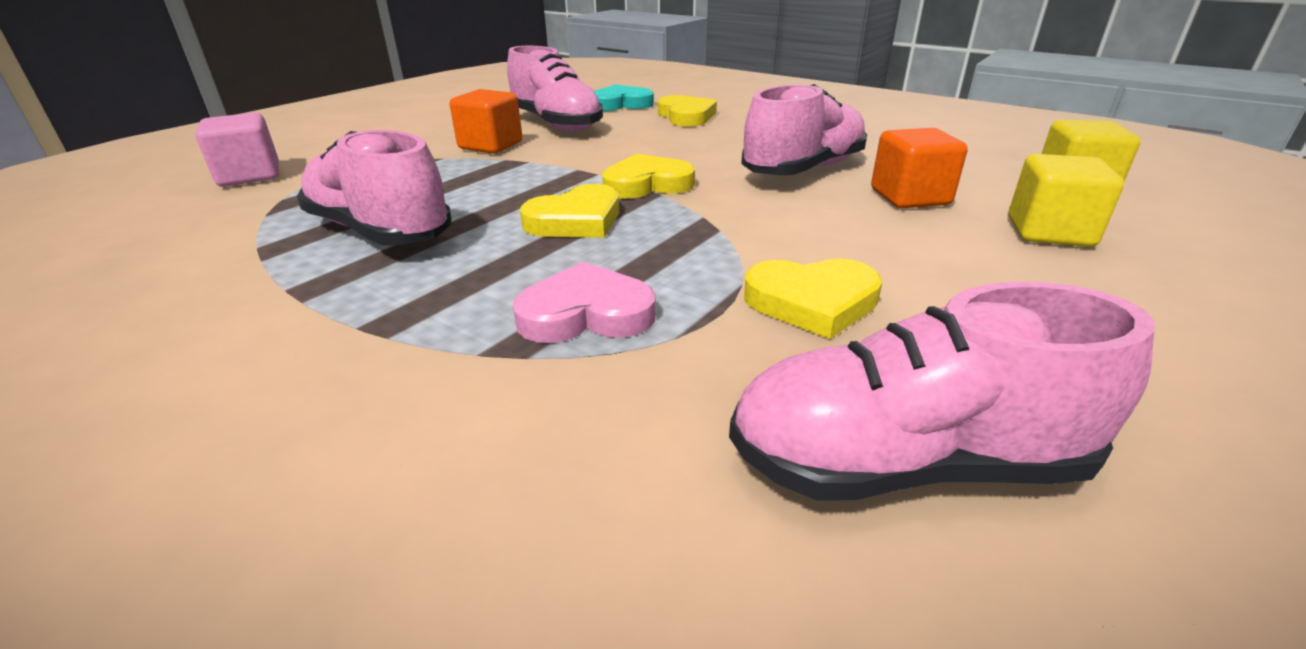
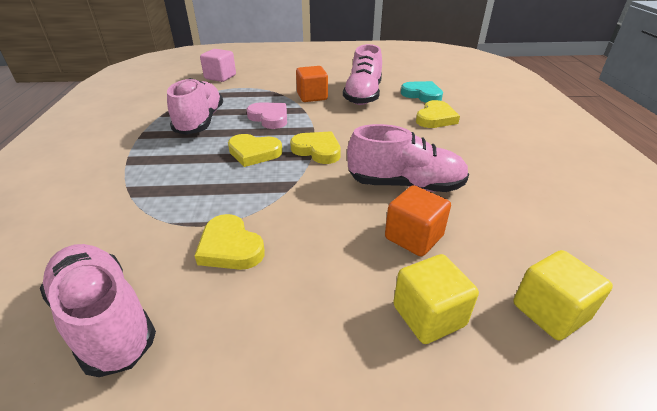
camera: 50 degrees right, 5 degrees up
pink heart [513,261,656,343] -> pink heart moved to [246,102,287,129]

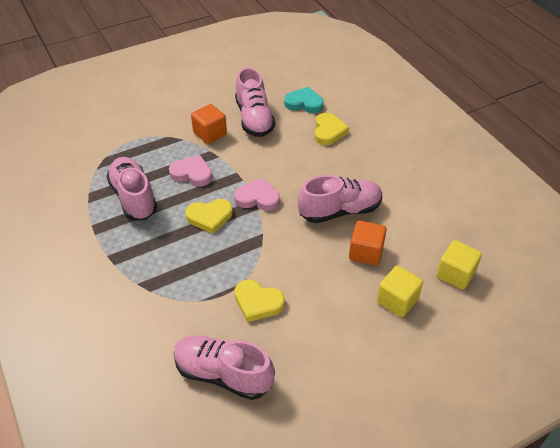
camera: 25 degrees left, 10 degrees up
pink cube [200,49,236,82] -> none
yellow heart [290,131,341,164] -> pink heart [234,178,280,211]

